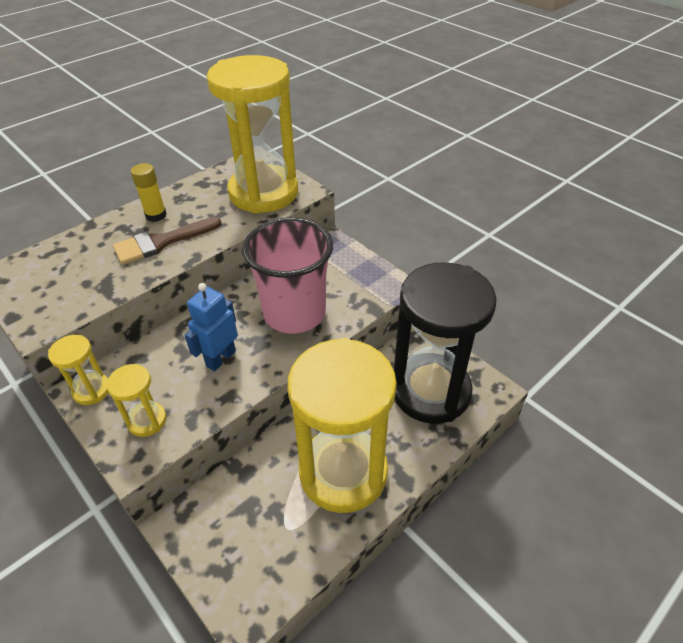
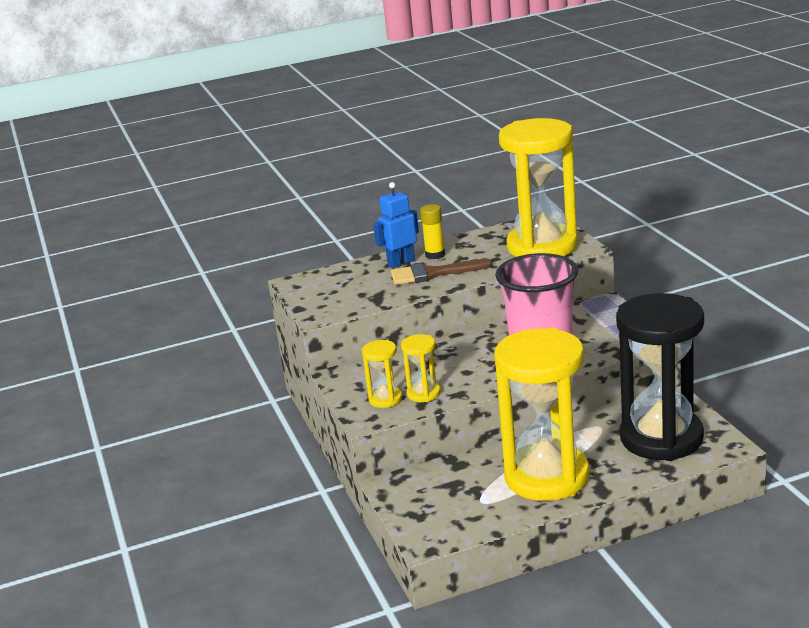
camera: 25 degrees right, 20 degrees down
yellow hourglass [48,335,109,405] -> yellow hourglass moved to [401,334,441,402]
blue robot [185,283,238,371] -> blue robot moved to [373,182,419,269]

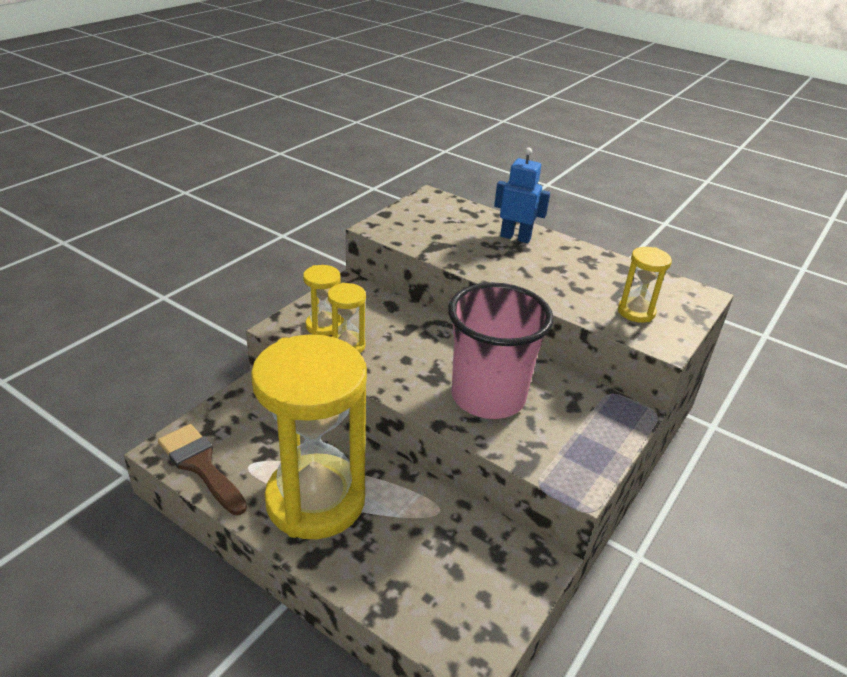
camera: 50 degrees right, 10 degrees up
brown brush [391,259,492,285] -> brown brush moved to [158,424,247,515]
yellow glue stick [420,204,445,259] -> none
yellow hourglass [499,118,578,257] -> yellow hourglass [618,247,672,323], size x0.42
black hourglass [616,293,704,461] -> none

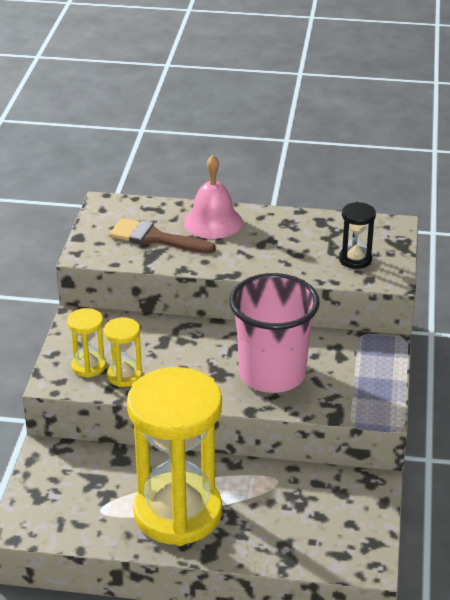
camera: 25 degrees left, 0 degrees up
brown brush [158,424,247,515] -> brown brush moved to [110,218,216,254]
blue robot [494,148,550,243] -> pink bell [184,155,243,239]
yellow hourglass [618,247,672,323] -> black hourglass [339,202,376,269]

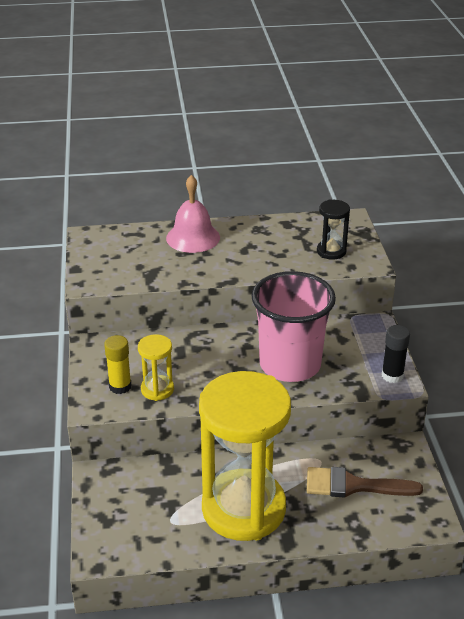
camera: 15 degrees left, 0 degrees up
yellow hourglass [67,308,106,378] -> yellow glue stick [104,335,132,394]
brown brush [110,218,216,254] -> brown brush moved to [307,467,423,497]
none -> black glue stick [382,325,410,383]

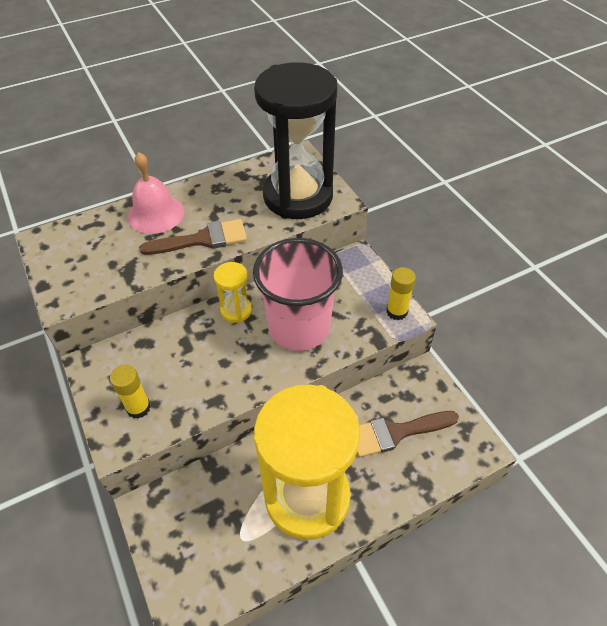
camera: 20 degrees left, 15 degrees up
yellow hourglass [138,334,174,401] -> yellow hourglass moved to [214,262,252,323]
black hourglass [317,199,350,260] -> black hourglass [254,62,337,219], size x2.36
black glue stick [382,325,410,383] -> yellow glue stick [386,267,416,320]
none -> brown brush [139,219,247,255]

